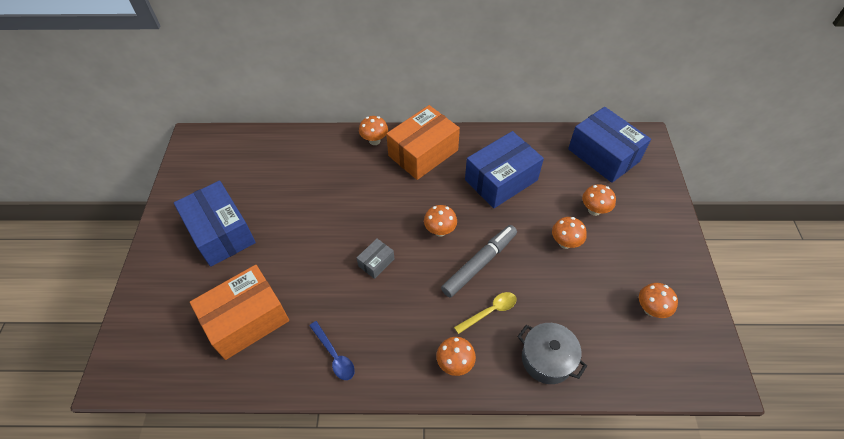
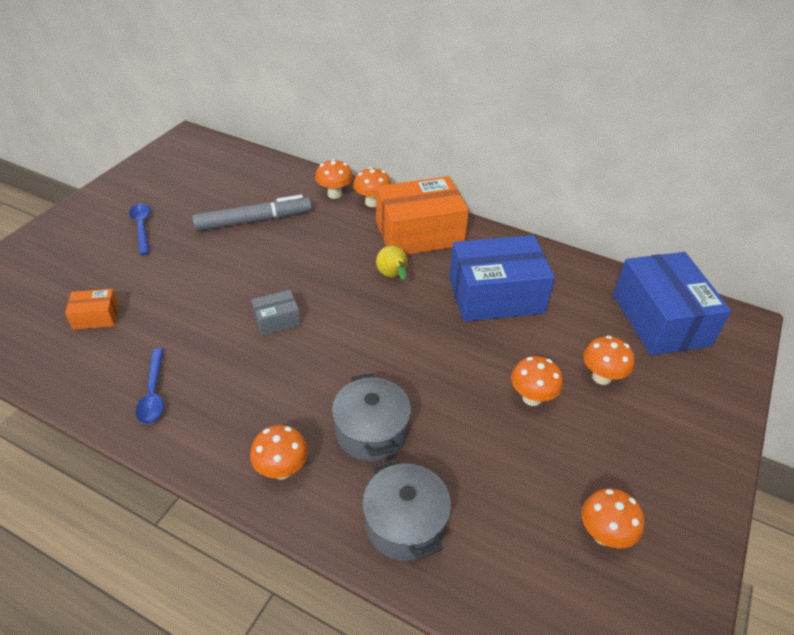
camera: 25 degrees right, 10 degrees down
blue box [174,181,256,267] -> blue spoon [129,204,150,255]
orange box [190,265,289,360] -> orange box [65,289,119,330], size x0.45
orange mushroom [424,205,457,237] -> orange mushroom moved to [315,159,353,199]
grey marker [441,225,517,298] -> grey marker moved to [192,195,312,231]
yellow spoon [454,292,516,334] -> grey pot [332,373,411,462]
none -> yellow pear [376,245,408,280]

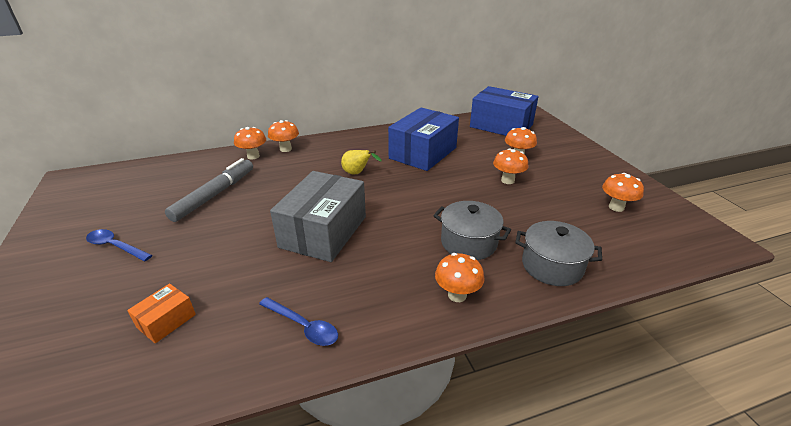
camera: 45 degrees left, 10 degrees down
grey box [251,290,301,336] -> grey box [270,171,366,262], size x2.20
orange box [376,176,469,255] -> none

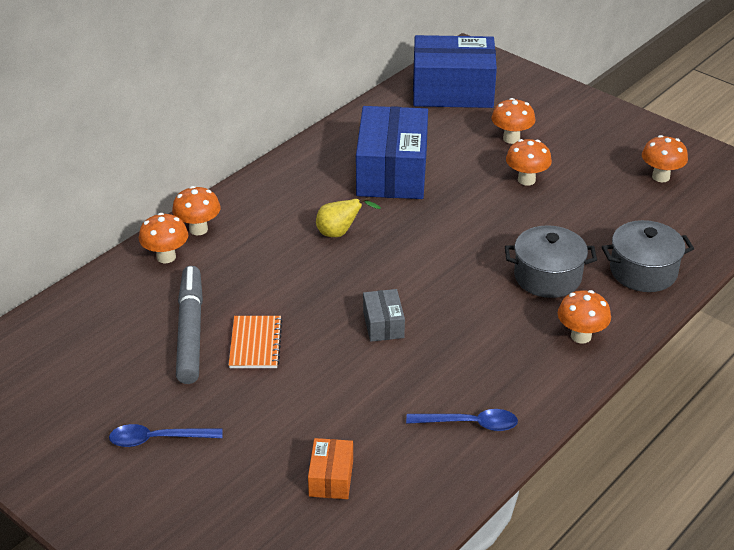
camera: 30 degrees left, 5 degrees up
grey box [270,171,366,262] -> grey box [363,289,405,342], size x0.45
none -> orange notebook [229,316,283,368]

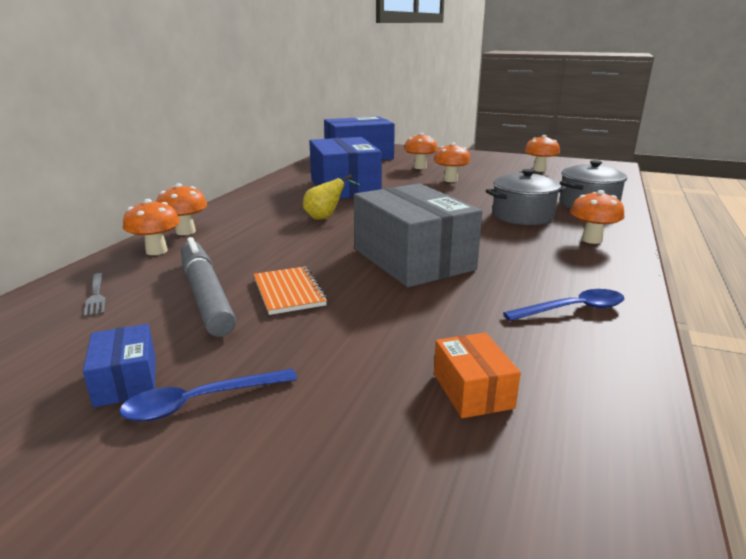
camera: 20 degrees left, 15 degrees down
grey box [363,289,405,342] -> grey box [354,183,482,287], size x2.20
none -> blue box [83,324,156,408]
none -> grey fork [84,273,106,317]

